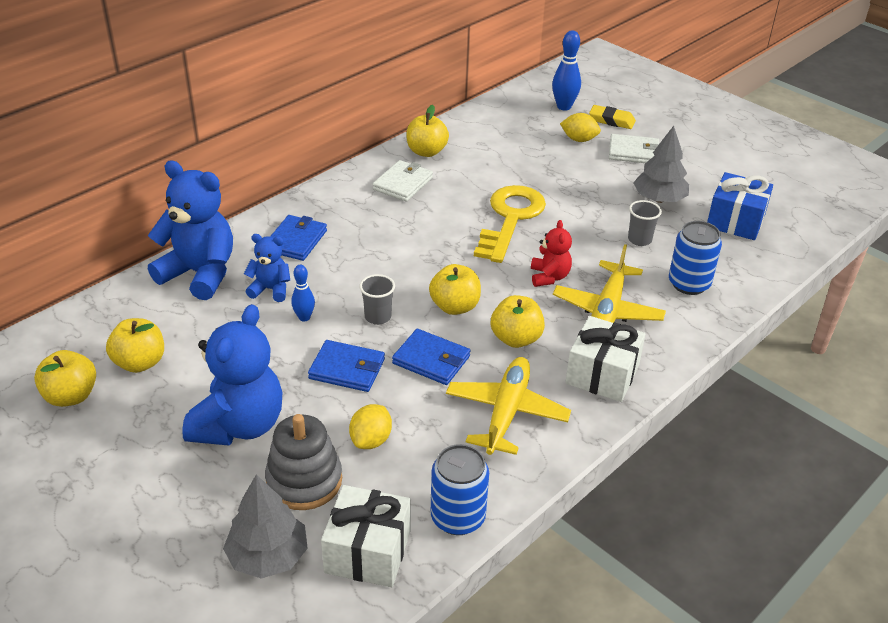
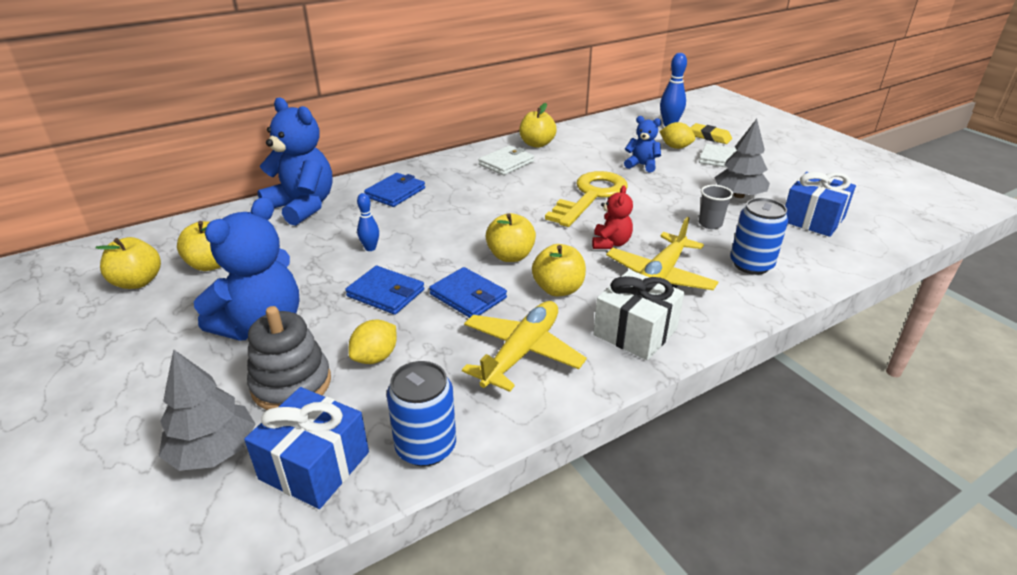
camera: 15 degrees right, 5 degrees down
blue teddy bear [244,234,290,302] -> blue teddy bear moved to [624,116,662,173]
white gift [321,485,411,587] -> blue gift [244,387,369,509]
grey cup [359,274,395,325] -> none

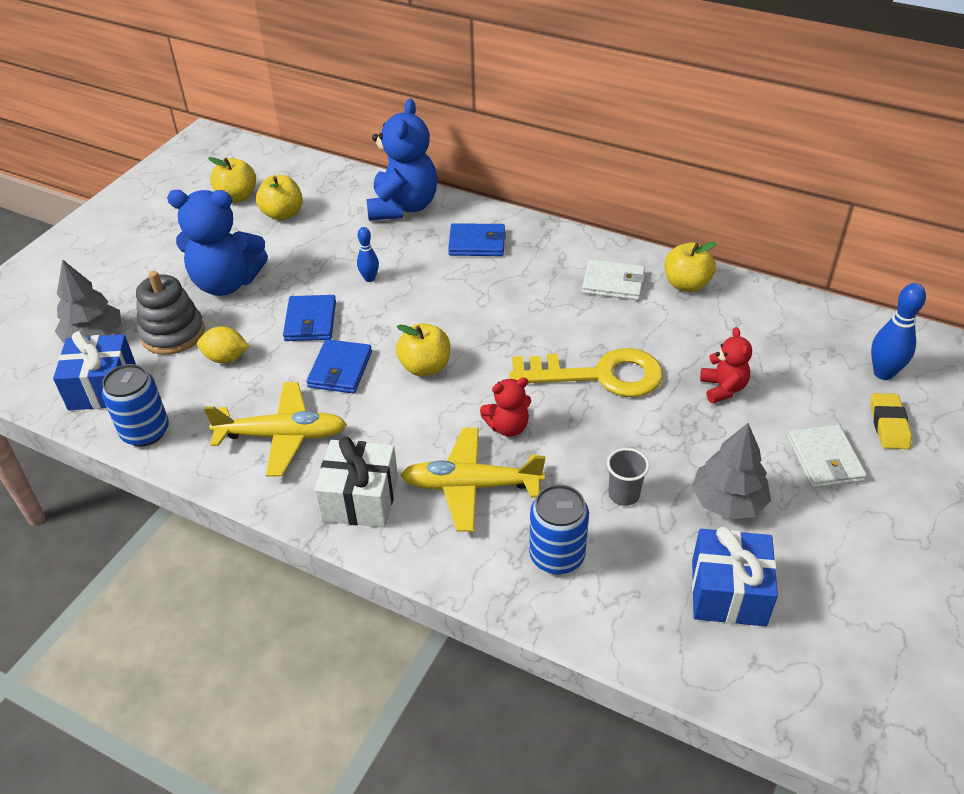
camera: 60 degrees right, 10 degrees up
yellow apple [532,244,586,296] -> none
blue teddy bear [624,116,662,173] -> red teddy bear [700,327,752,403]
yellow lemon [659,122,695,149] -> none

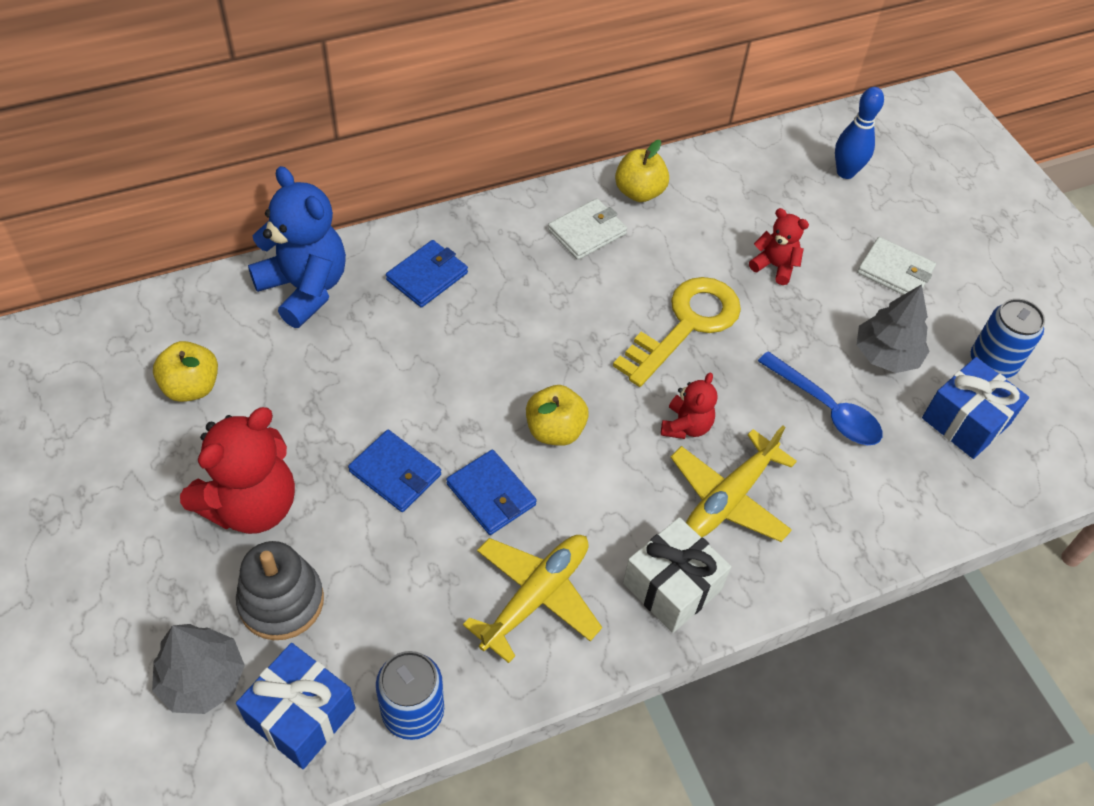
camera: 55 degrees left, 10 degrees up
blue teddy bear [167,190,268,296] -> red teddy bear [180,407,295,534]
yellow lemon [197,326,249,363] -> none
yellow apple [208,157,256,203] -> none
blue bowling pin [357,227,379,282] -> none
blue can [529,484,589,574] -> blue can moved to [971,298,1045,378]
grey cup [607,448,650,506] -> blue spoon [758,351,883,445]
yellow eraser [870,393,912,449] -> none

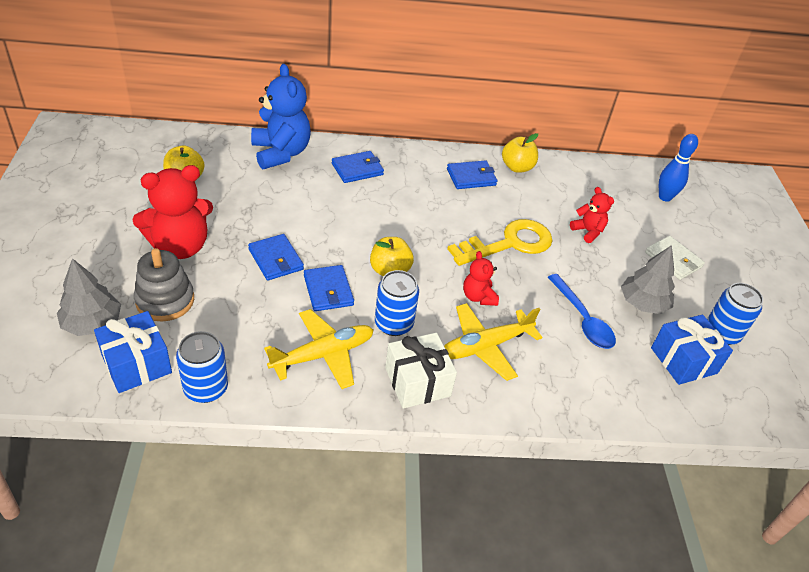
camera: 20 degrees right, 10 degrees down
white wallet [548,198,627,260] -> blue wallet [447,160,497,189]
red teddy bear [661,373,718,439] -> red teddy bear turned 120 degrees clockwise [463,251,499,306]
none -> blue can [375,270,419,336]

